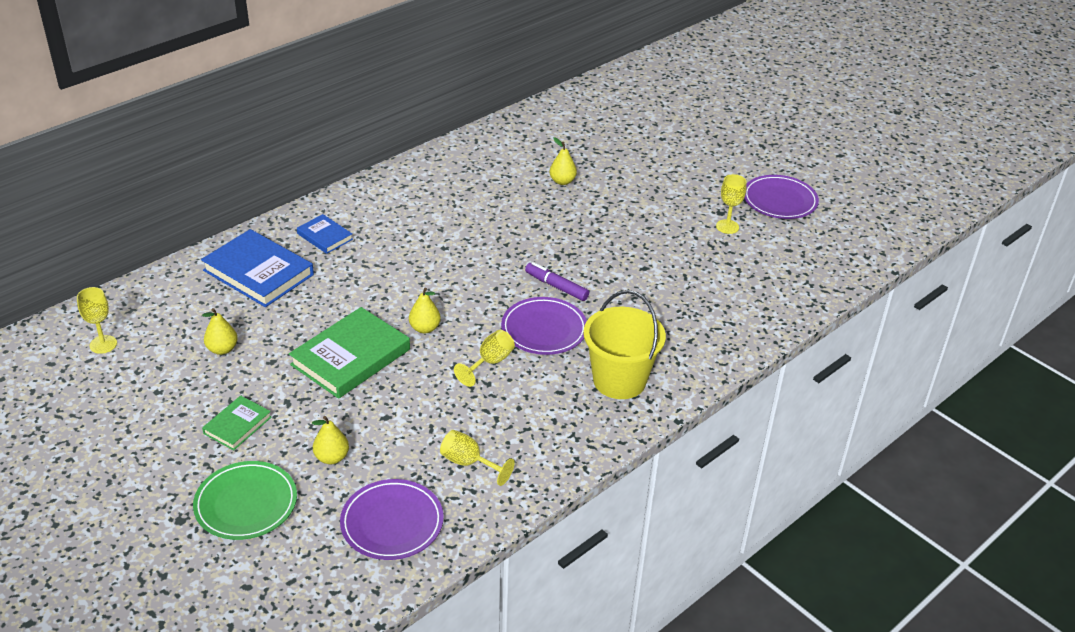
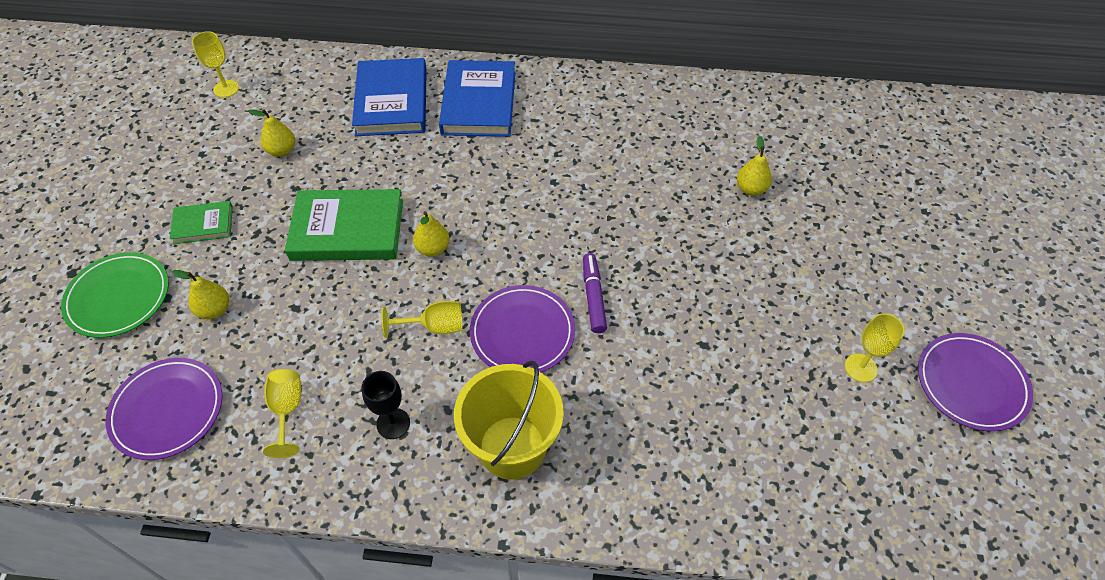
camera: 50 degrees right, 15 degrees up
blue book [297,214,353,254] -> blue book [439,60,515,137], size x1.87
none -> black goblet [362,371,410,439]

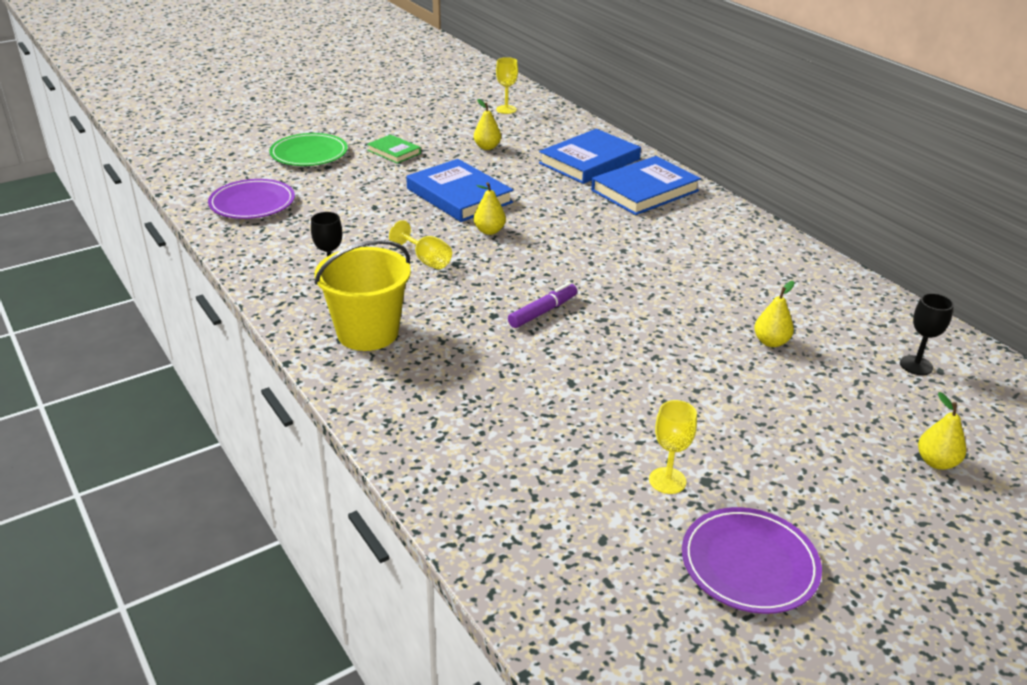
camera: 50 degrees right, 20 degrees down
yellow pear [172,270,229,319] -> yellow pear moved to [918,392,966,470]
yellow goblet [263,369,301,458] -> none
green book [285,189,403,261] -> blue book [406,159,513,222]
purple plate [470,285,575,372] -> none
none -> black goblet [900,293,954,375]

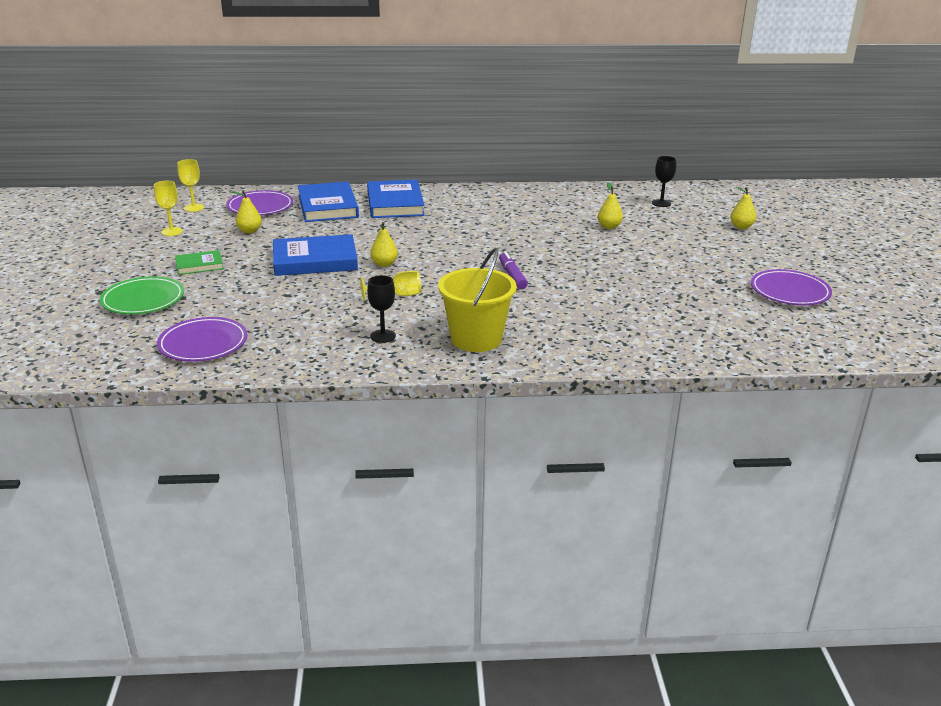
camera: 60 degrees left, 5 degrees down
yellow goblet [649,400,697,494] -> yellow goblet moved to [154,181,183,236]
none -> purple plate [226,190,293,215]

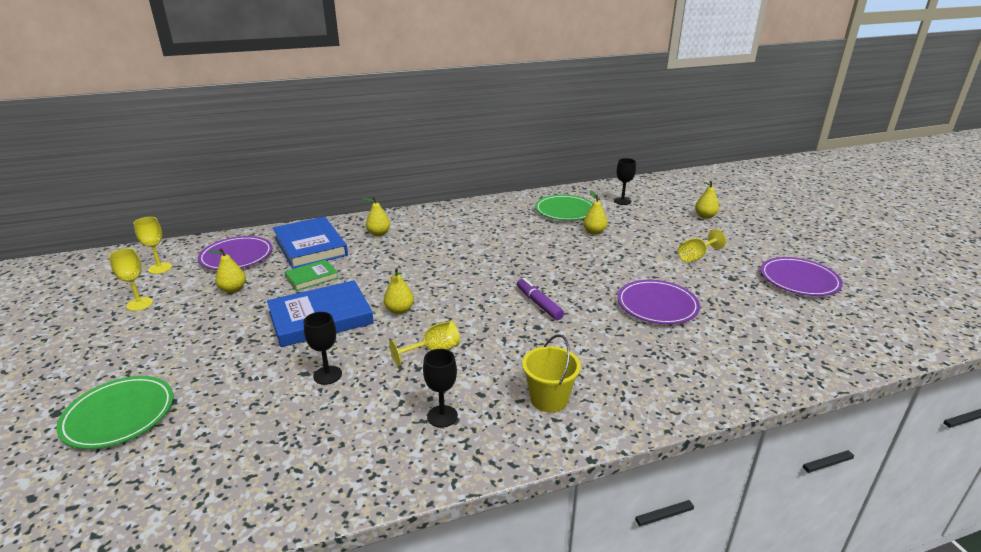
camera: 15 degrees left, 0 degrees up
purple plate [157,317,248,362] -> purple plate moved to [617,280,700,324]
green book [175,250,223,275] -> green book moved to [285,260,338,291]
blue book [367,180,425,218] -> yellow pear [363,197,390,236]
yellow bucket [438,248,517,352] -> yellow bucket [522,334,581,413], size x0.65
none -> black goblet [304,312,342,385]
none -> green plate [535,195,593,221]
none -> yellow goblet [678,229,726,263]

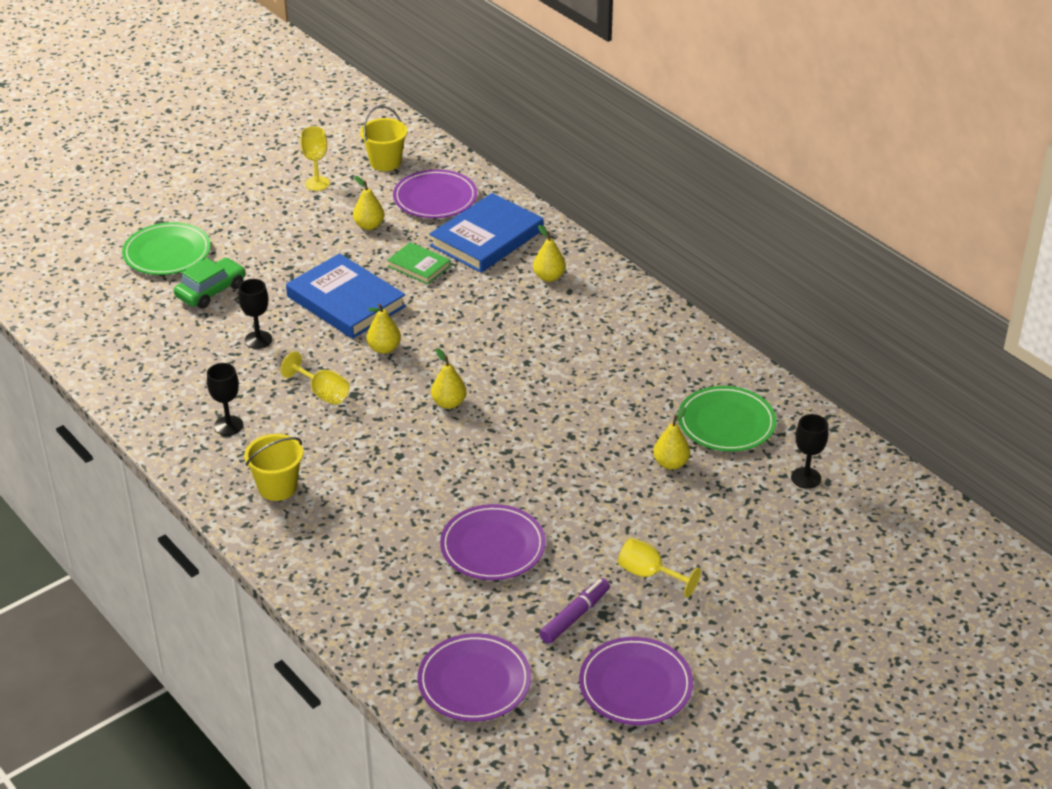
camera: 70 degrees right, 10 degrees up
yellow goblet [133,217,172,274] -> yellow bucket [360,106,408,171]
purple marker [517,278,564,320] -> purple marker moved to [539,578,610,644]
yellow pear [695,181,719,219] -> yellow pear moved to [431,348,466,409]
none -> green car [174,258,246,309]
none -> purple plate [418,633,531,722]

